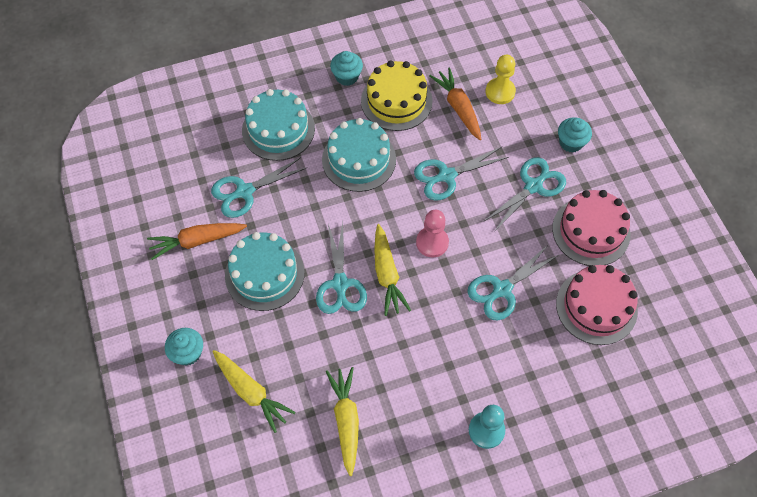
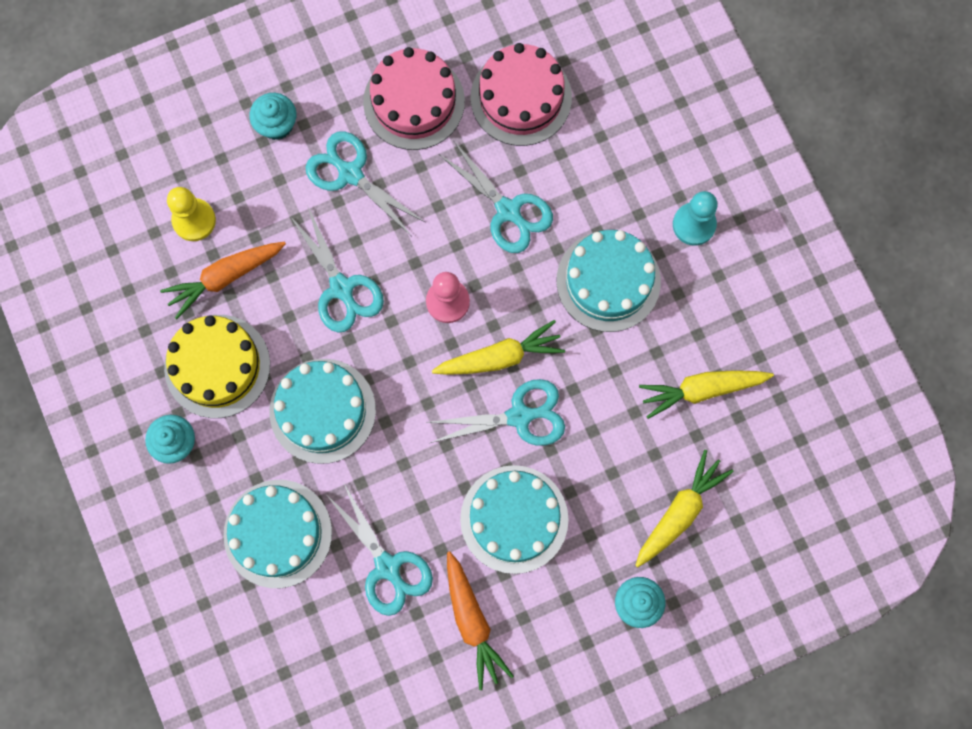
camera: 95 degrees left, 15 degrees up
none -> turquoise cake [556,230,661,332]

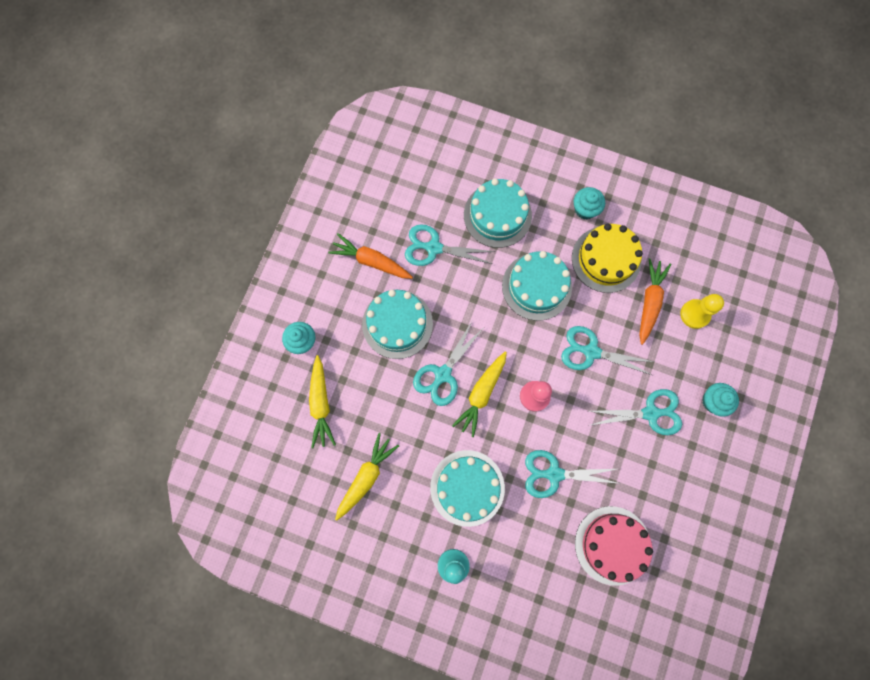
camera: 135 degrees right, 0 degrees up
pink cake [363,47,465,150] -> none

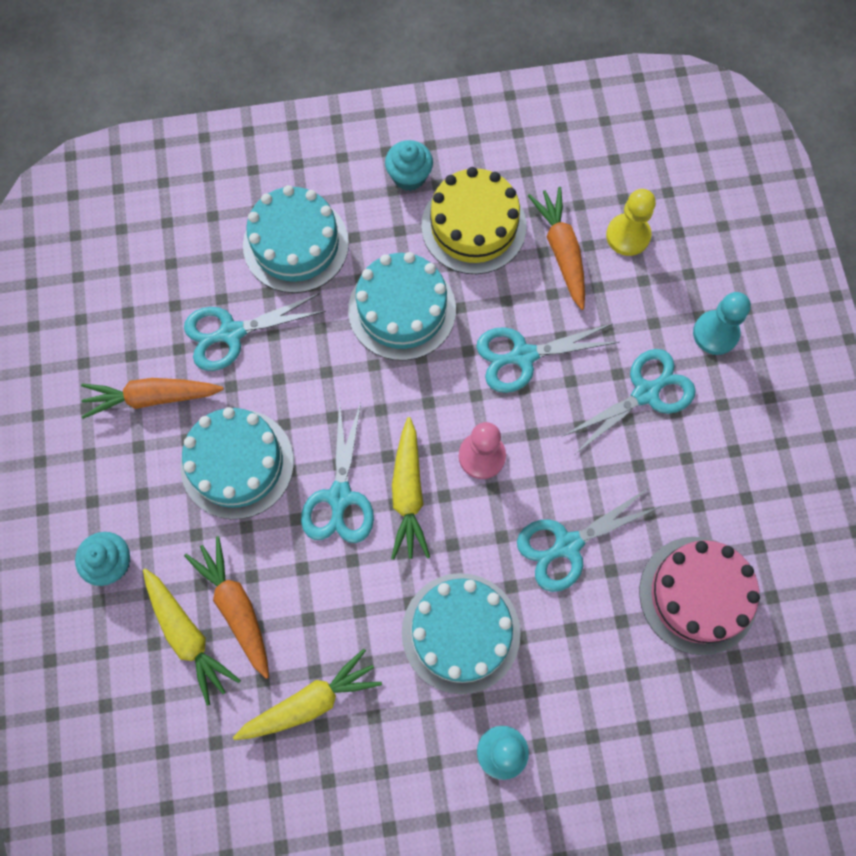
camera: 30 degrees left, 5 degrees down
yellow carrot [335,433,399,521] -> yellow carrot turned 60 degrees clockwise [233,649,382,740]
turquoise cupcake [702,383,739,417] -> turquoise pawn [693,292,751,355]
none -> orange carrot [184,536,269,679]

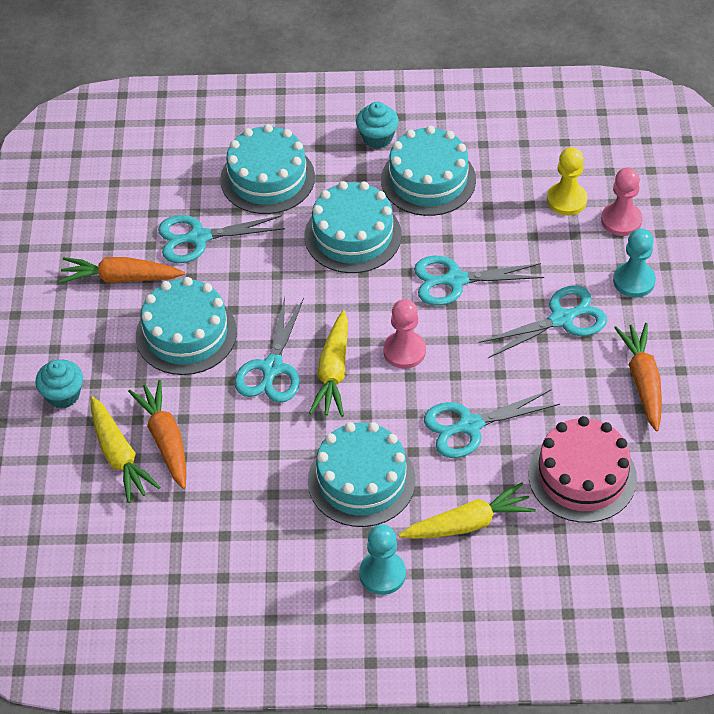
camera: 10 degrees right, 20 degrees down
yellow carrot [233,649,382,740] -> yellow carrot moved to [399,482,536,539]
yellow cake [421,167,526,274] -> turquoise cake [381,126,476,216]
orange carrot [528,187,585,310] -> orange carrot moved to [614,323,662,432]
none -> pink pawn [601,168,642,236]

